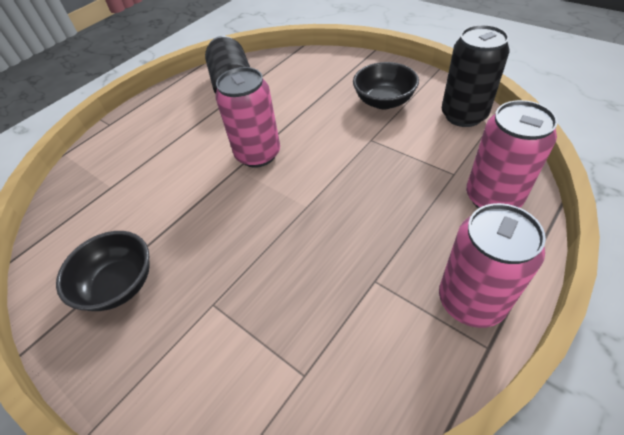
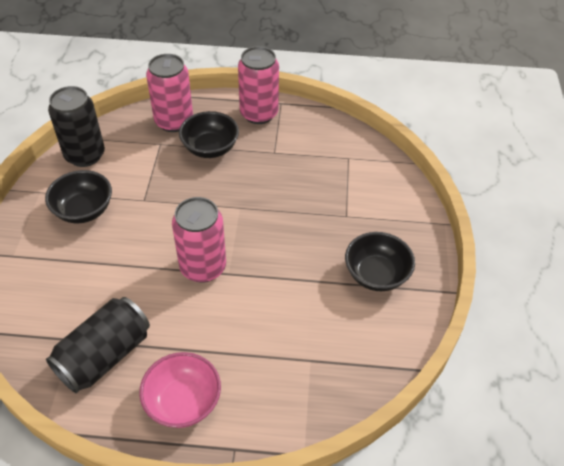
camera: 130 degrees left, 0 degrees up
none -> pink bowl [139,352,221,428]
none -> black bowl [179,111,239,158]

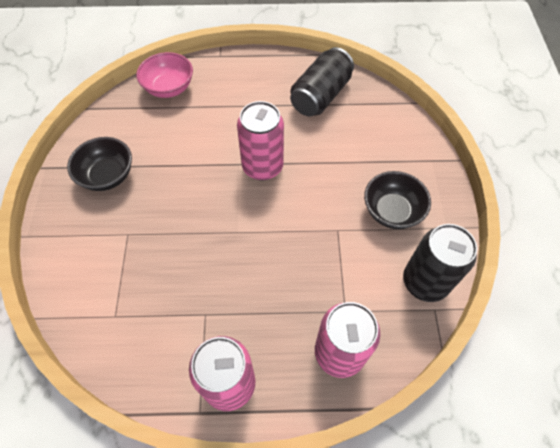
camera: 175 degrees right, 10 degrees up
pink bowl [139,352,221,428] -> pink bowl moved to [136,52,193,98]
black bowl [179,111,239,158] -> none

